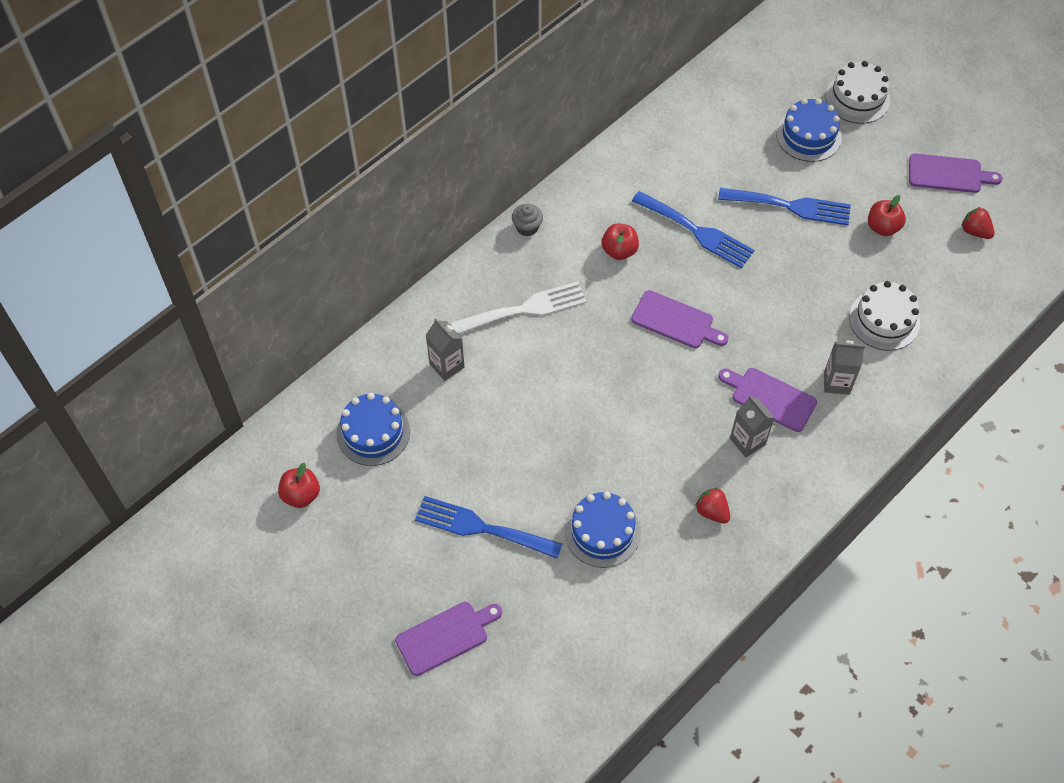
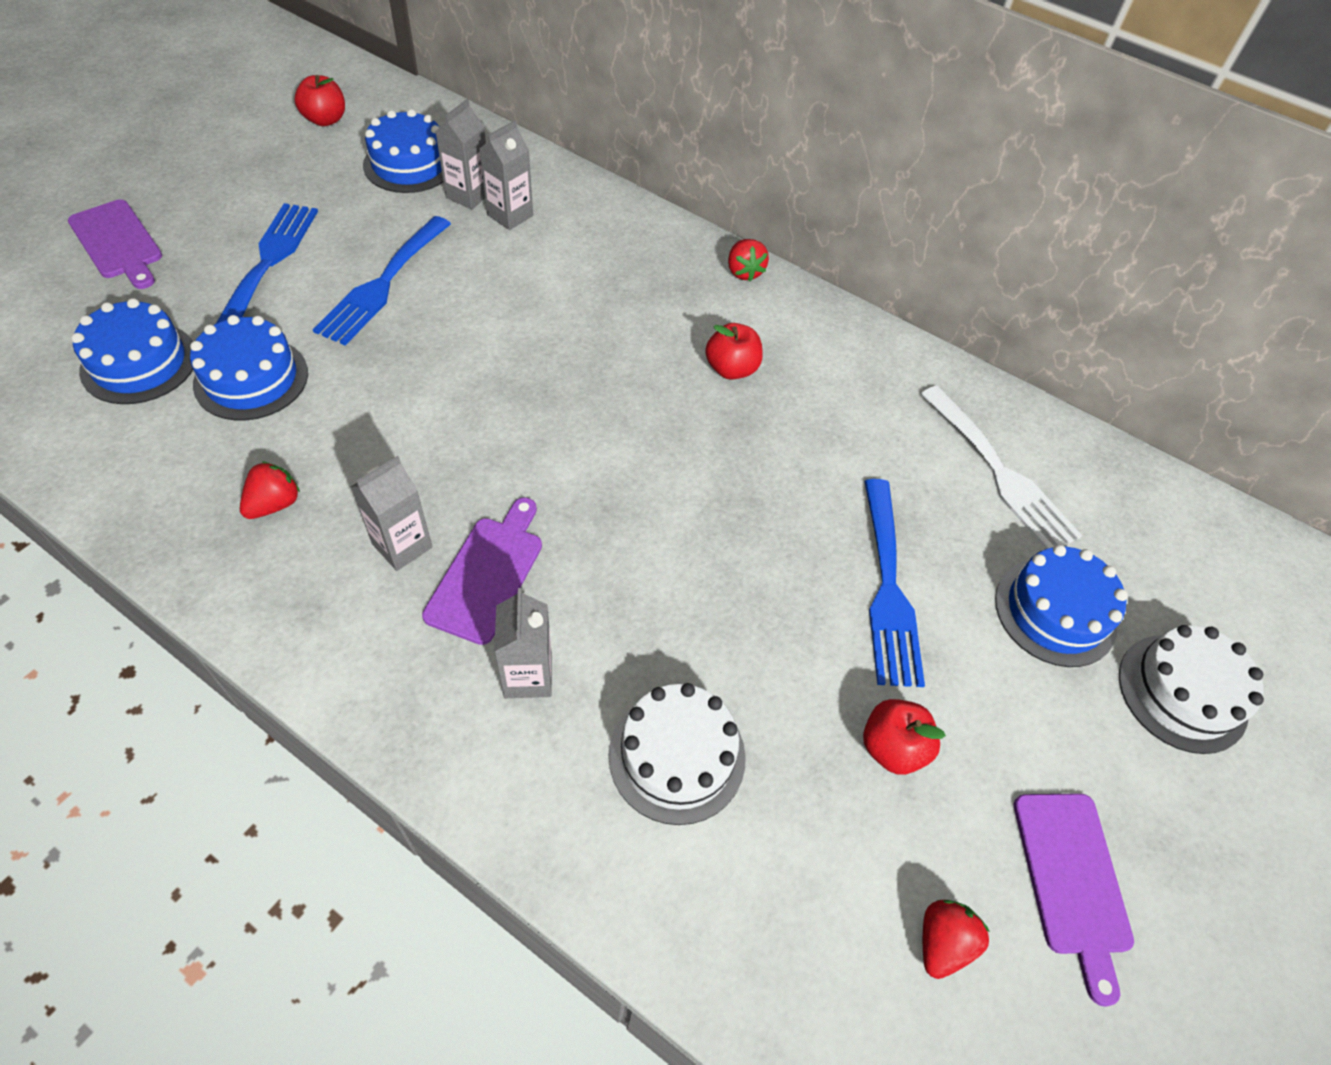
camera: 75 degrees right, 5 degrees down
white fork [451,281,587,334] -> white fork moved to [921,386,1082,549]
grey cupcake [512,204,543,236] -> red strawberry [728,239,769,281]
purple cutting board [631,290,728,348] -> none
blue fork [632,191,755,268] -> blue fork moved to [313,216,451,345]
none -> blue cake [71,298,193,404]
none -> grey carton [435,99,486,210]

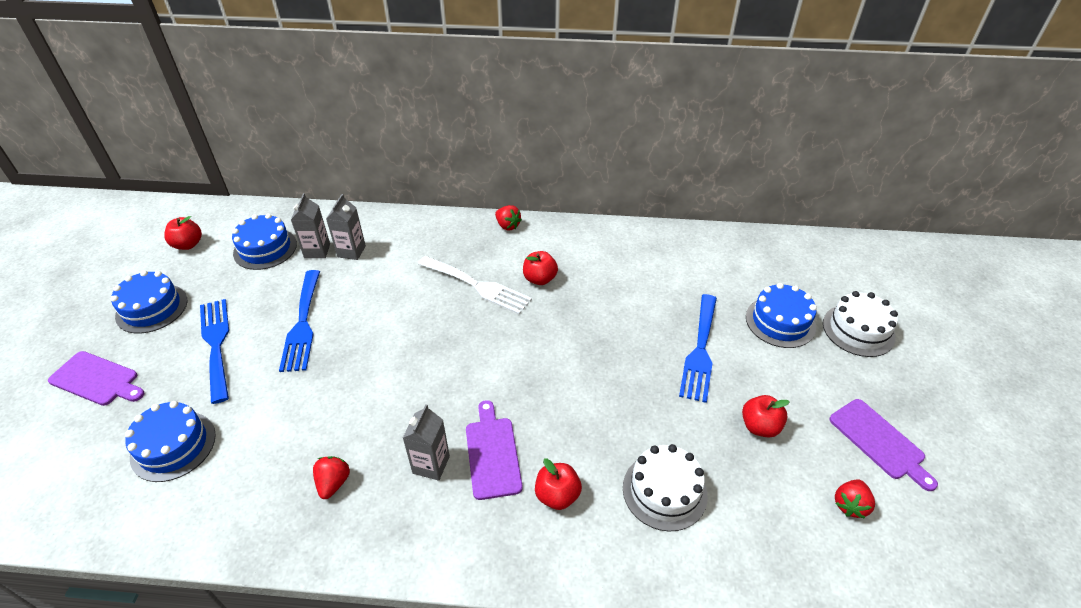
camera: 25 degrees left, 10 degrees down
blue cake [190,315,308,420] -> blue cake moved to [111,270,187,334]
grey carton [494,588,552,698] -> red apple [535,458,582,510]
blue fork [864,479,925,687] -> blue fork turned 45 degrees clockwise [679,294,717,403]
white fork [921,386,1082,549] -> white fork moved to [418,256,532,314]
red strawberry [923,900,990,979] -> red strawberry turned 150 degrees counterclockwise [835,479,875,519]

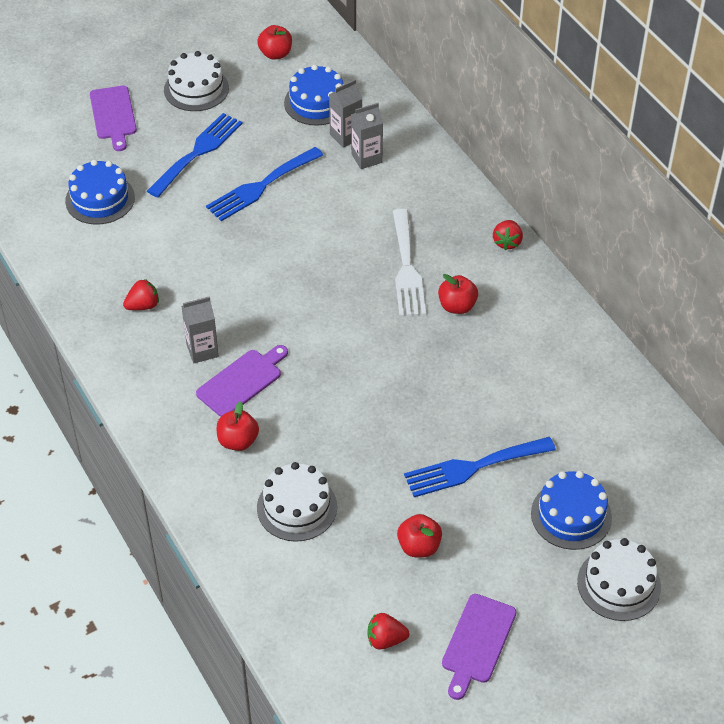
camera: 55 degrees right, 5 degrees up
blue cake [111,270,187,334] -> white cake [164,51,229,111]

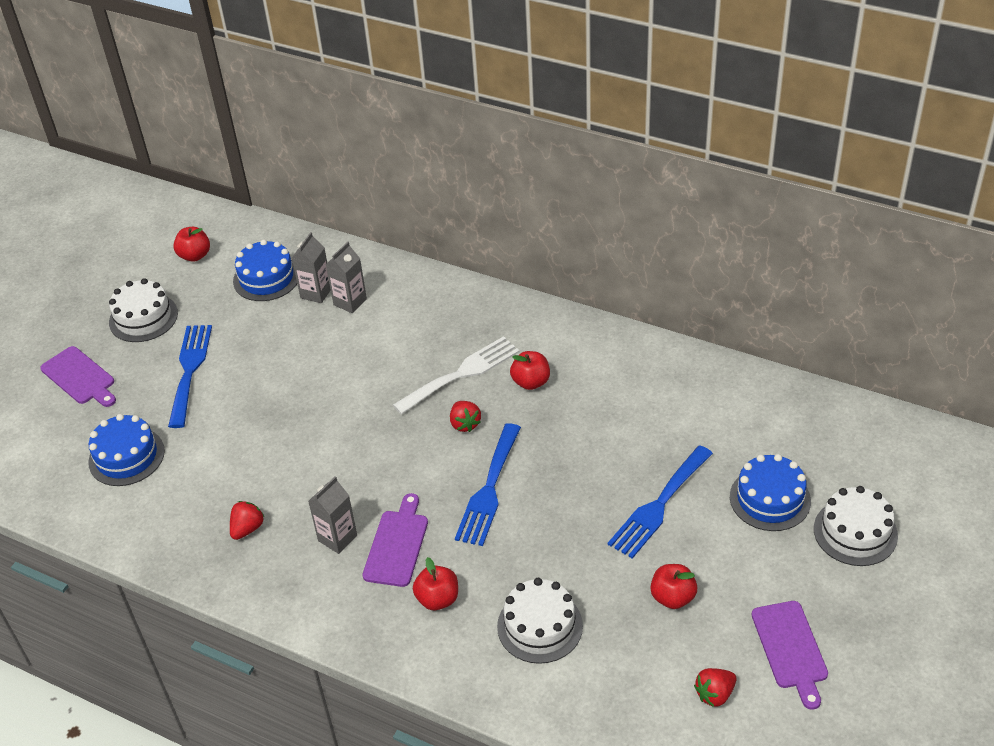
camera: 30 degrees left, 5 degrees down
blue fork [206,147,323,221] -> blue fork moved to [455,423,521,546]
white fork [393,209,426,317] -> white fork turned 90 degrees counterclockwise [393,336,520,414]
red strawberry [493,220,523,250] -> red strawberry moved to [450,401,481,432]

